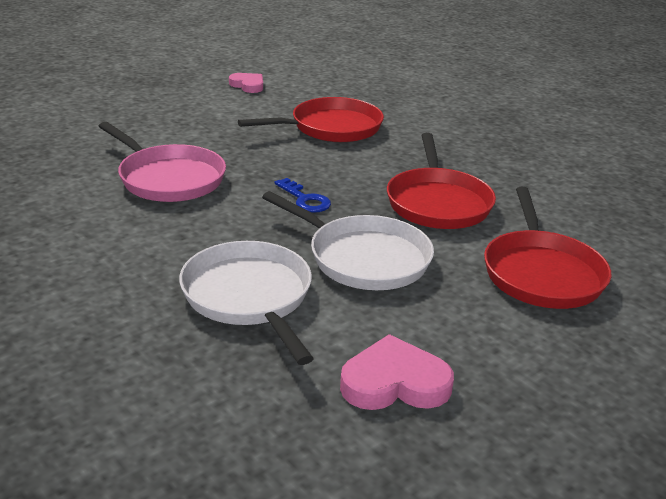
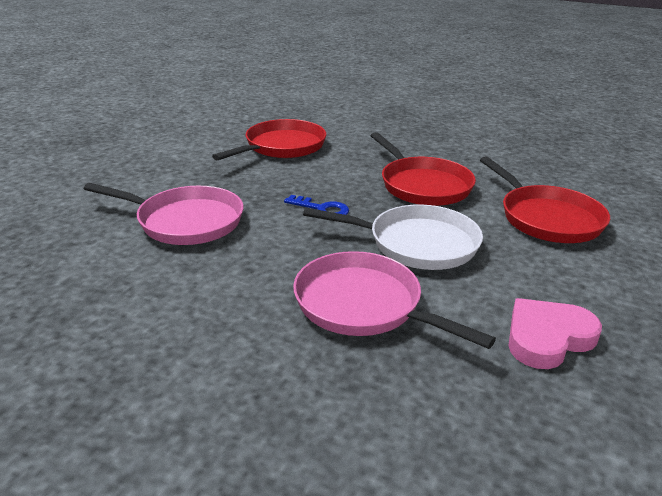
camera: 25 degrees left, 0 degrees up
white pan [179,241,314,365] -> pink pan [293,251,496,349]
pink heart [229,73,263,93] -> none

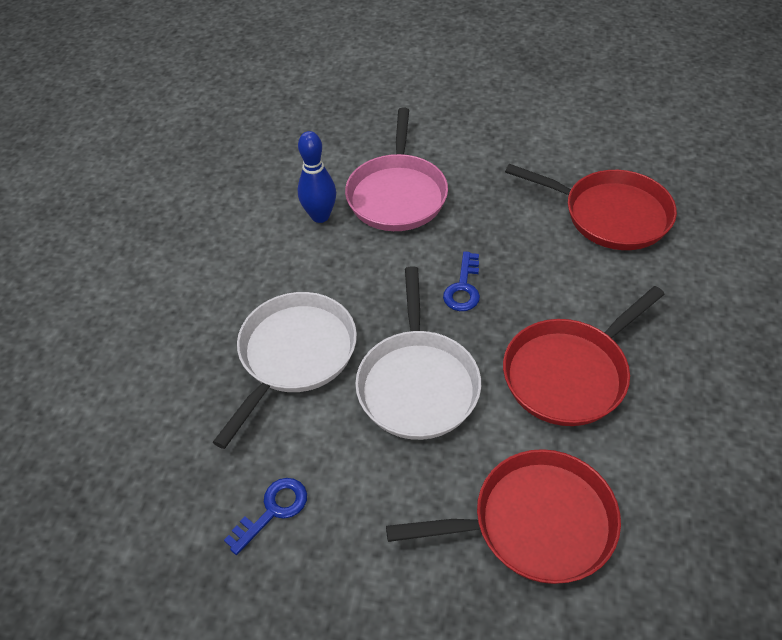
camera: 80 degrees right, 20 degrees up
pink pan [293,251,496,349] -> white pan [213,292,357,449]
red pan [480,156,610,243] -> red pan turned 150 degrees counterclockwise [386,449,621,584]
pink heart [508,298,602,369] -> blue key [224,478,307,555]
none -> blue bowling pin [298,131,336,223]

